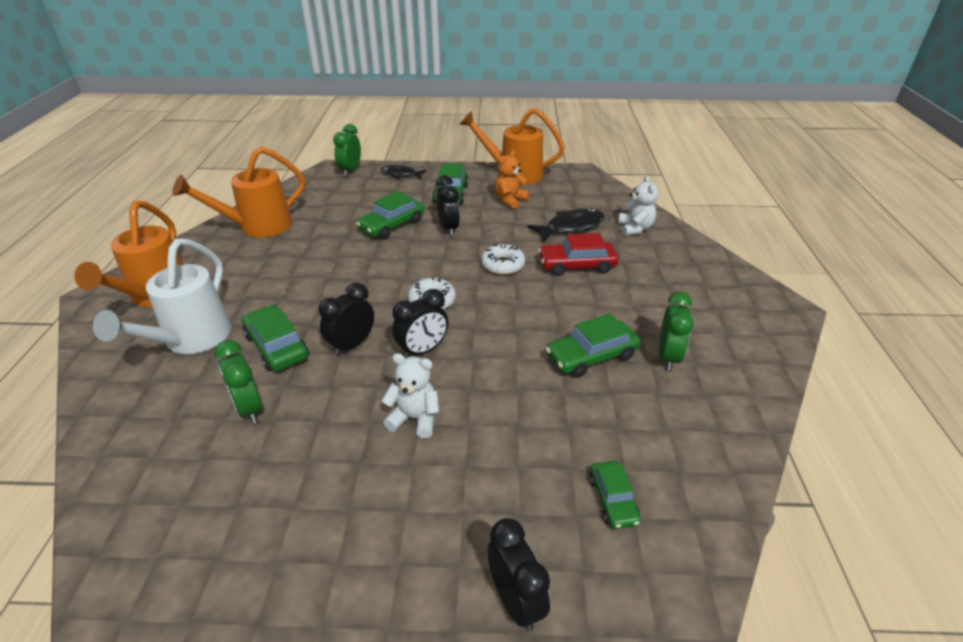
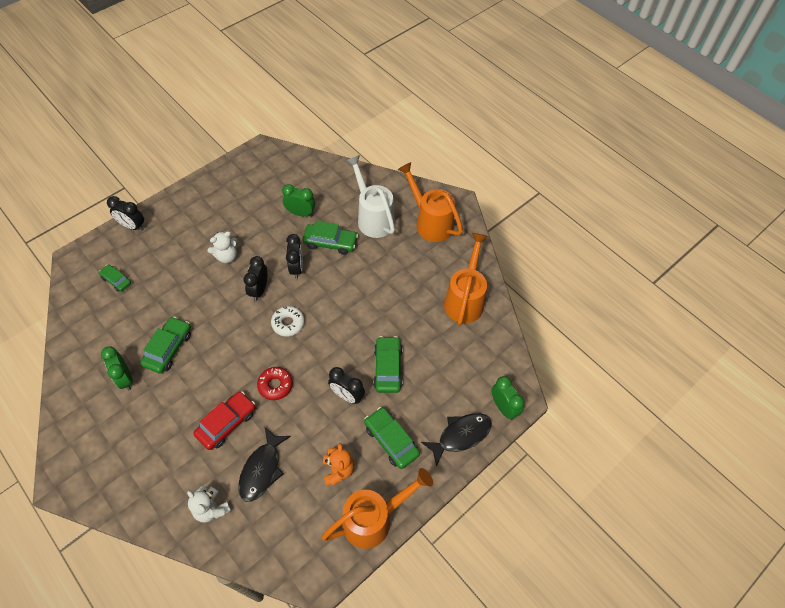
camera: 135 degrees right, 20 degrees up
black fish [380,165,427,179] -> black fish [421,413,492,467], size x1.53
white donut [481,244,525,275] -> red donut [257,367,293,400]

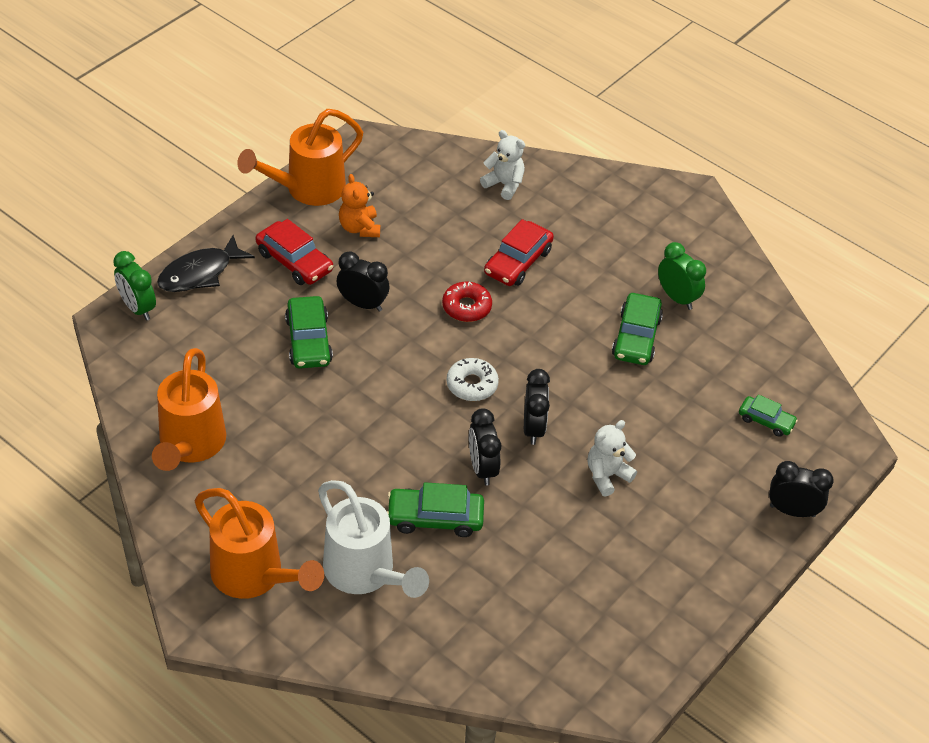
camera: 170 degrees right, 10 degrees down
black fish [238,427,291,502] -> none
green clock [282,184,315,217] -> none
green car [364,407,420,469] -> red car [256,219,333,285]

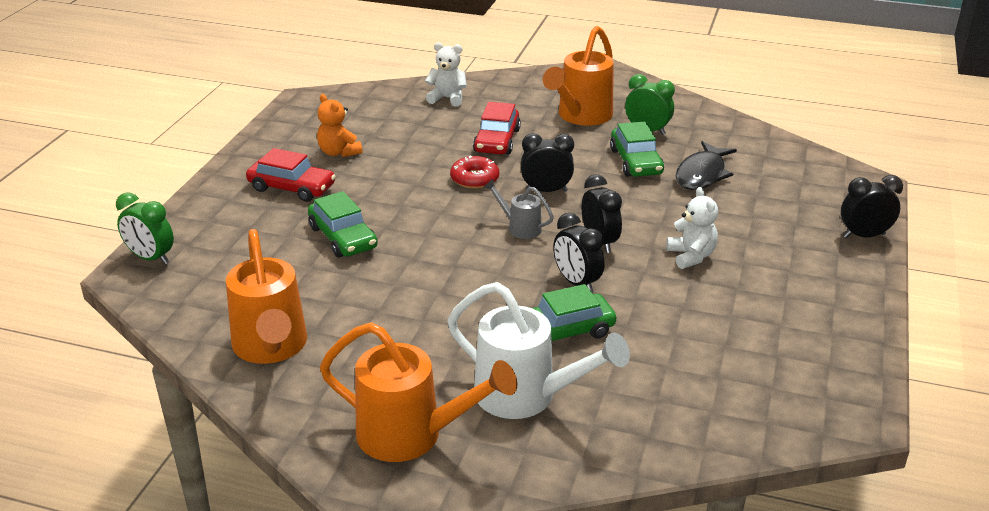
camera: 20 degrees left, 15 degrees down
black fish [157,235,255,292] -> black fish moved to [676,141,737,190]
orange watering can [237,109,363,206] -> orange watering can moved to [543,26,614,126]
black clock [336,251,389,311] -> black clock moved to [521,133,574,192]
white donut [447,358,499,401] -> grey watering can [484,179,554,239]
white teddy bear [588,420,637,497] -> white teddy bear turned 135 degrees clockwise [666,187,718,269]
green car [739,394,798,437] -> none

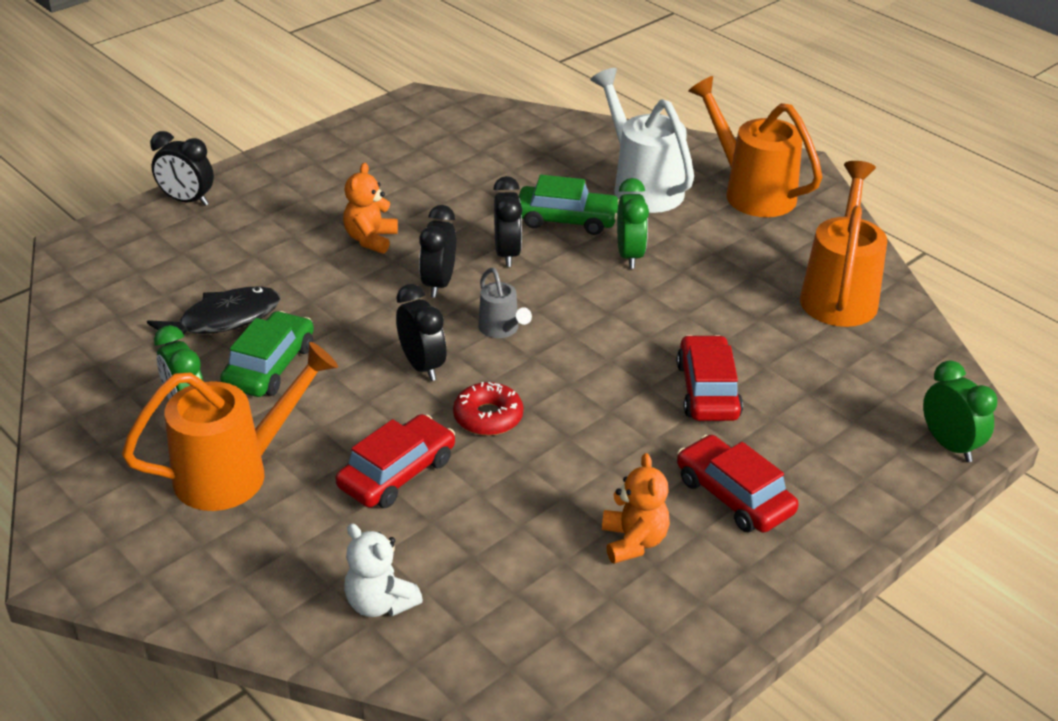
camera: 150 degrees left, 5 degrees up
green car [308,191,378,258] -> red car [677,335,743,421]
black clock [521,133,574,192] -> black clock turned 150 degrees counterclockwise [396,284,446,381]
white teddy bear [666,187,718,269] -> orange teddy bear [343,163,398,254]
none -> green clock [617,178,649,268]

